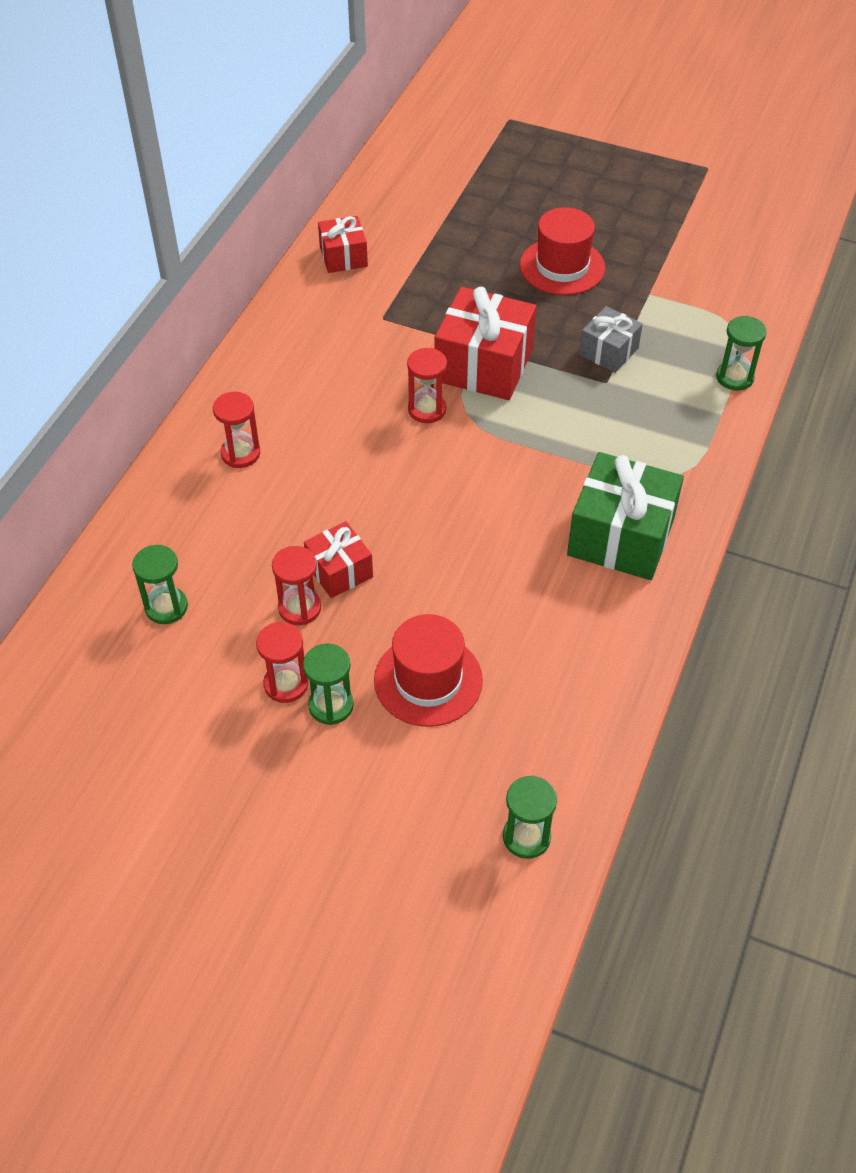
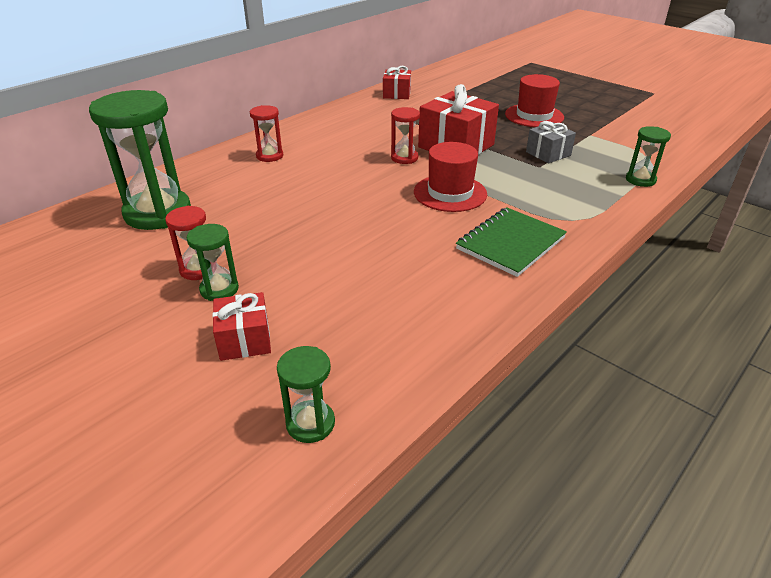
camera: 20 degrees right, 15 degrees down
green hourglass [132,545,188,624] -> green hourglass [89,90,191,230], size x2.05
red hourglass [272,546,321,625] -> none
red gift [304,521,373,598] -> red gift moved to [212,292,271,361]
red hat [374,614,483,727] -> red hat moved to [414,142,487,212]
green gift [567,452,684,580] -> green notebook [456,207,567,277]

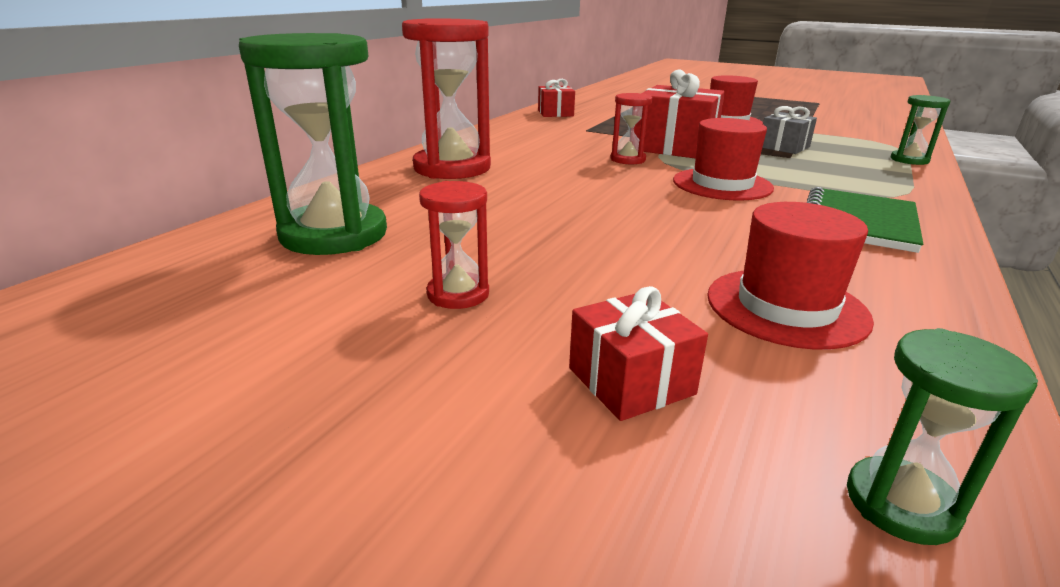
camera: 15 degrees left, 10 degrees down
green hourglass [187,224,239,301] -> none
red hourglass [250,105,283,162] -> red hourglass [402,18,491,179], size x2.05
none -> red hat [707,202,874,350]

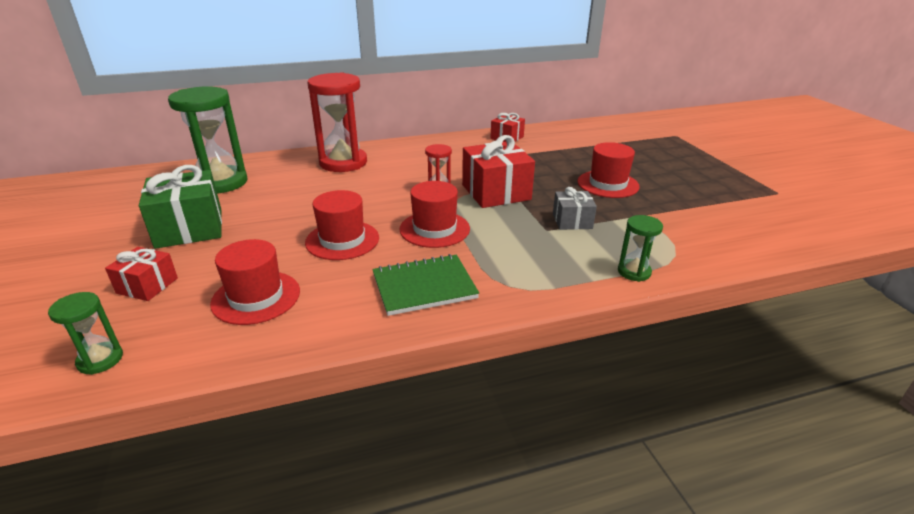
camera: 45 degrees right, 5 degrees up
red hourglass [419,181,489,309] -> green gift [139,165,222,249]
none -> red hat [305,190,379,260]

